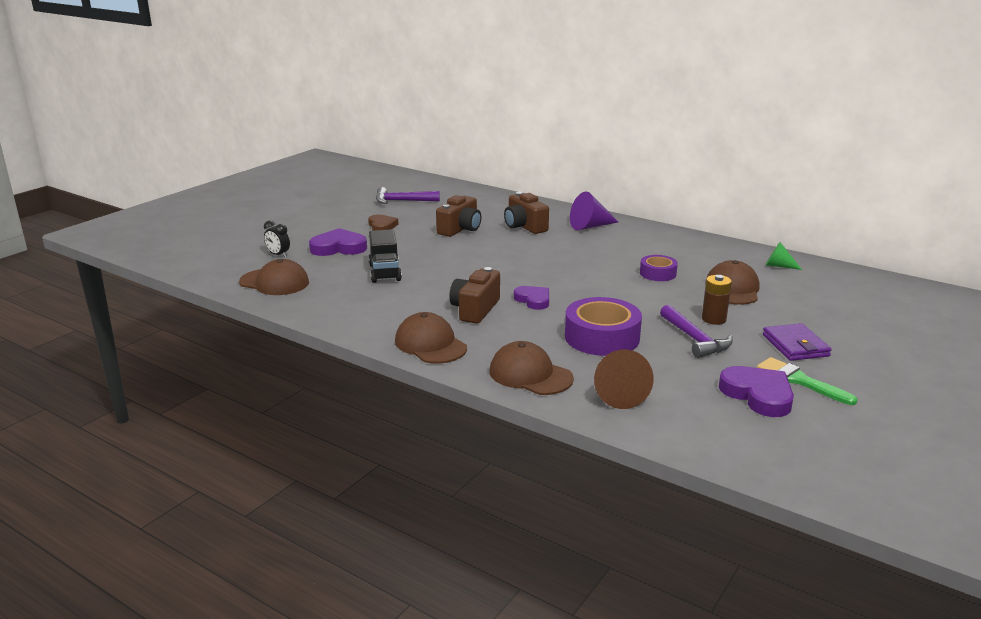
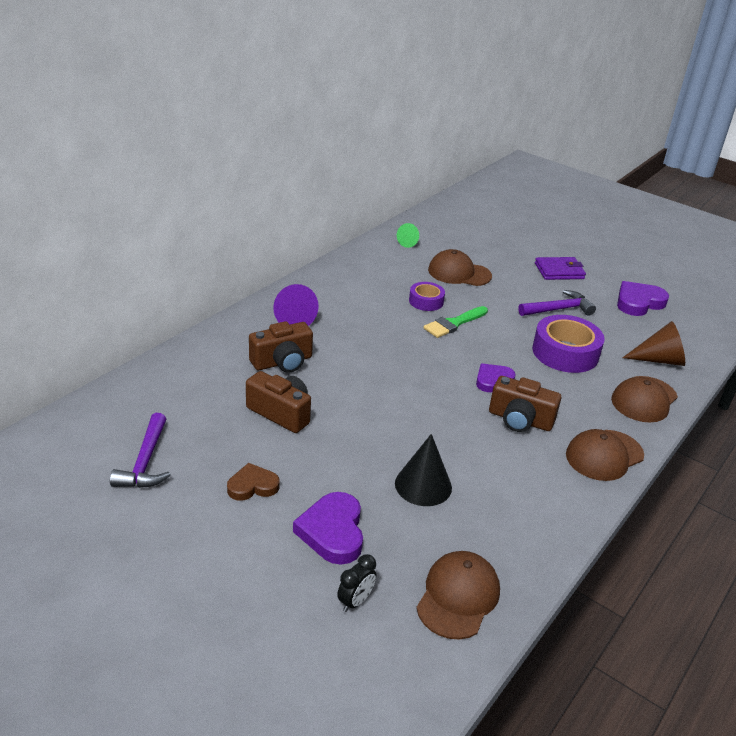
camera: 90 degrees left, 10 degrees up
black truck [369,229,402,283] -> black cone [395,434,452,506]
brown battery [702,275,732,325] -> none
green brush [757,357,858,405] -> green brush moved to [424,306,488,338]

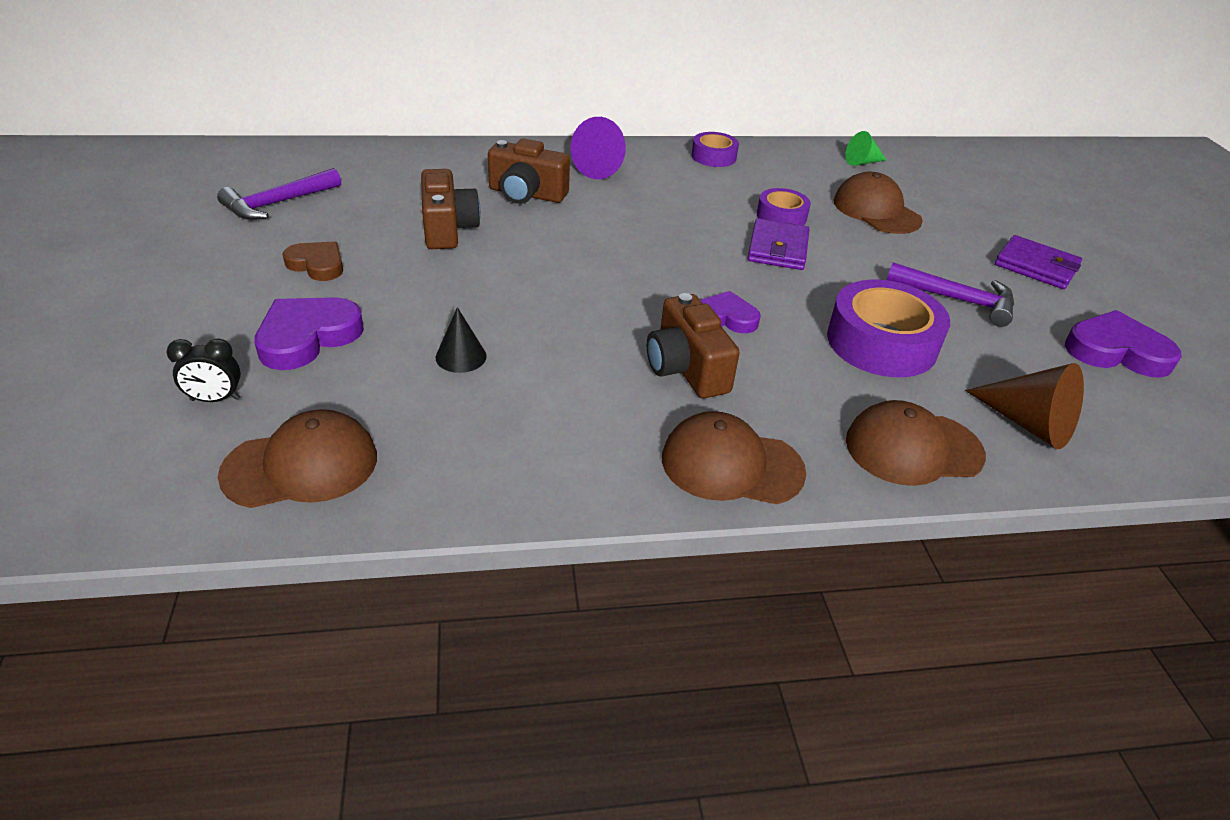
camera: 45 degrees right, 5 degrees up
black cone [395,434,452,506] -> black cone [436,307,487,373], size x0.62
green brush [424,306,488,338] -> purple wallet [748,218,809,270]
none -> purple tape [691,132,739,167]

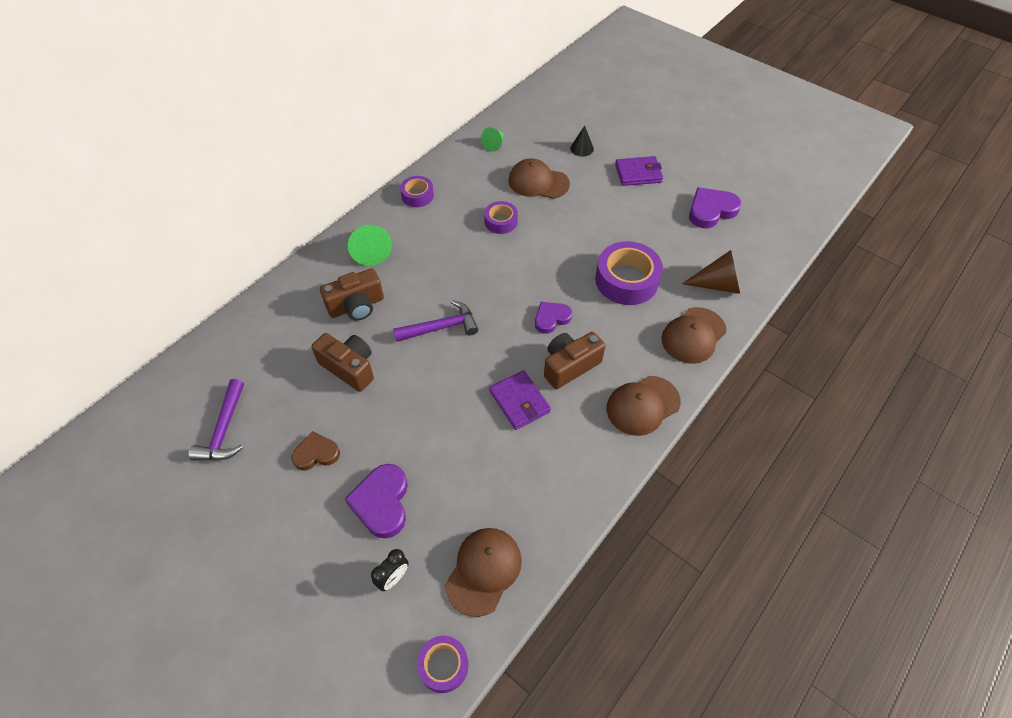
camera: 40 degrees left, 15 degrees up
black cone [436,307,487,373] -> black cone moved to [570,126,594,157]
purple cone [571,117,626,179] -> green cone [348,225,392,266]
brown camera [647,293,740,398] -> brown camera turned 120 degrees clockwise [544,332,605,389]
purple wallet [748,218,809,270] -> purple wallet moved to [489,370,551,430]
purple hammer [887,262,1014,327] -> purple hammer moved to [393,300,478,342]
none -> purple tape [417,636,469,693]

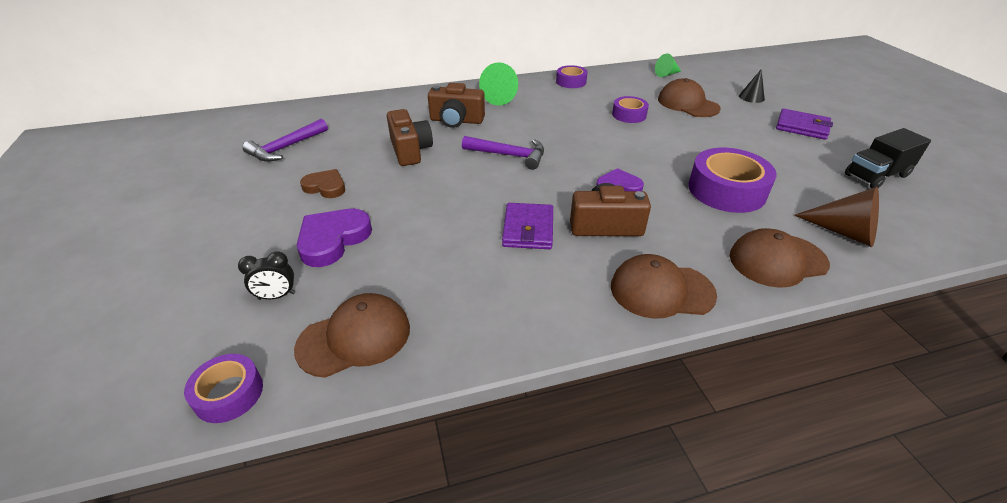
camera: 35 degrees right, 15 degrees down
purple heart [689,187,742,228] -> black truck [845,128,931,188]

